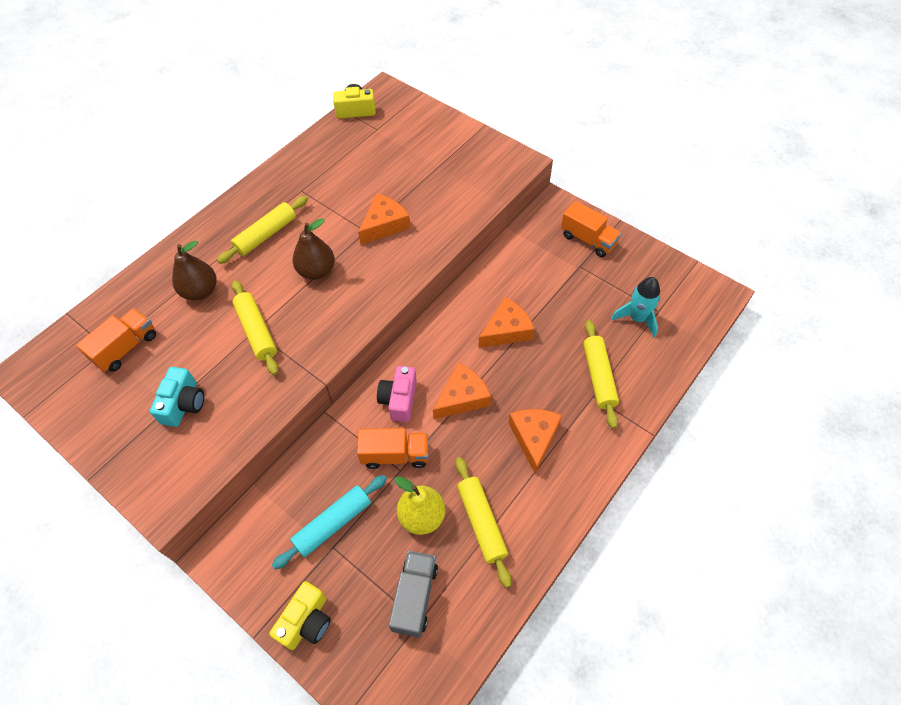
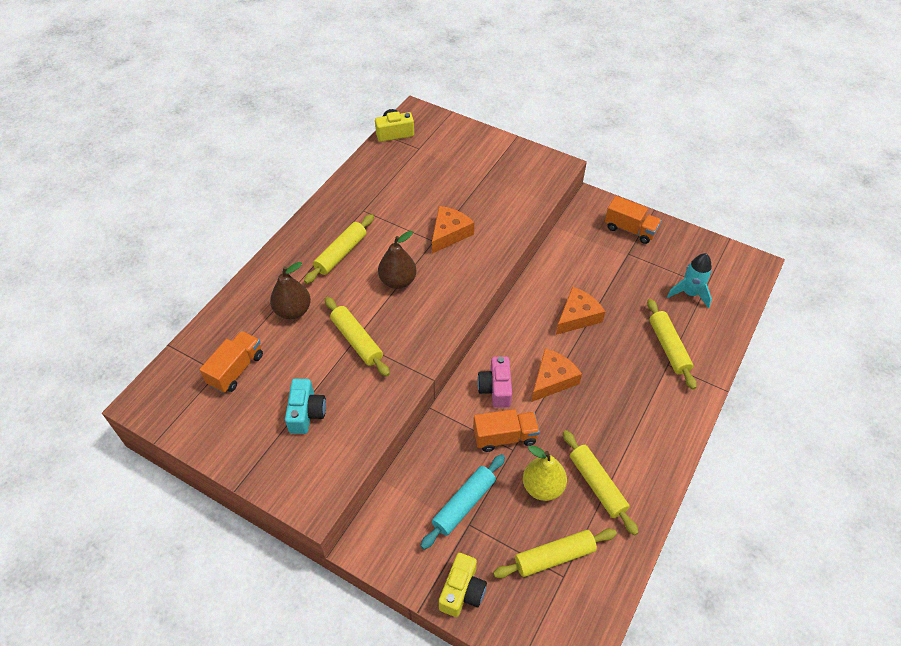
camera: 10 degrees left, 5 degrees down
grey truck [389,551,438,638] -> yellow rolling pin [493,529,617,578]
orange cheese [508,409,562,474] -> none

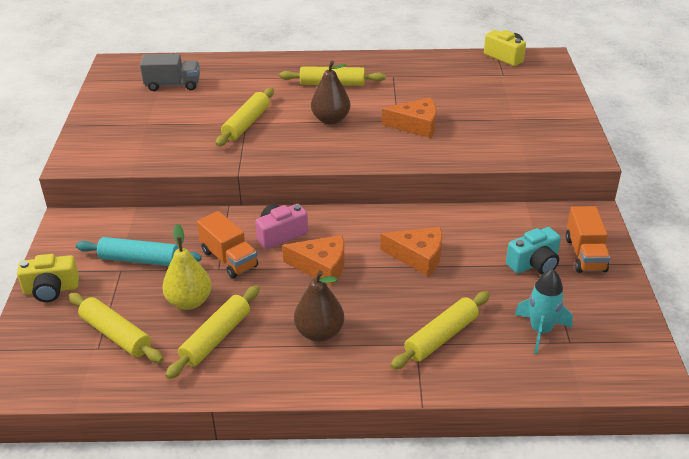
camera: 60 degrees right, 15 degrees down
orange truck [199,331,263,393] -> grey truck [140,54,200,91]
brown pear [270,262,311,319] -> brown pear moved to [294,270,344,342]
turquoise camera [285,379,326,434] -> turquoise camera moved to [506,227,561,275]

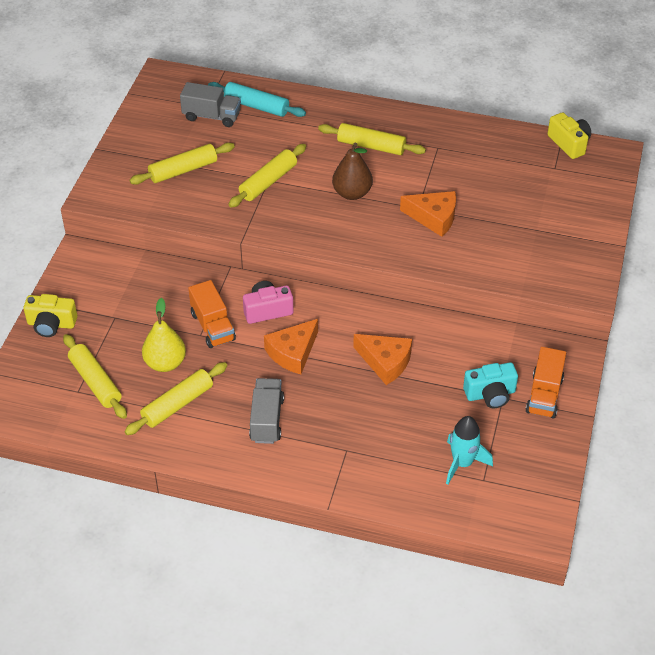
camera: 15 degrees right, 10 degrees up
turquoise rolling pin [76,237,202,266] -> turquoise rolling pin moved to [208,82,306,117]
orange cheese [282,235,344,286] -> orange cheese turned 105 degrees clockwise [264,319,318,374]
brown pear [294,270,344,342] -> grey truck [249,378,284,444]
yellow rolling pin [390,291,490,370] -> yellow rolling pin moved to [130,143,235,185]

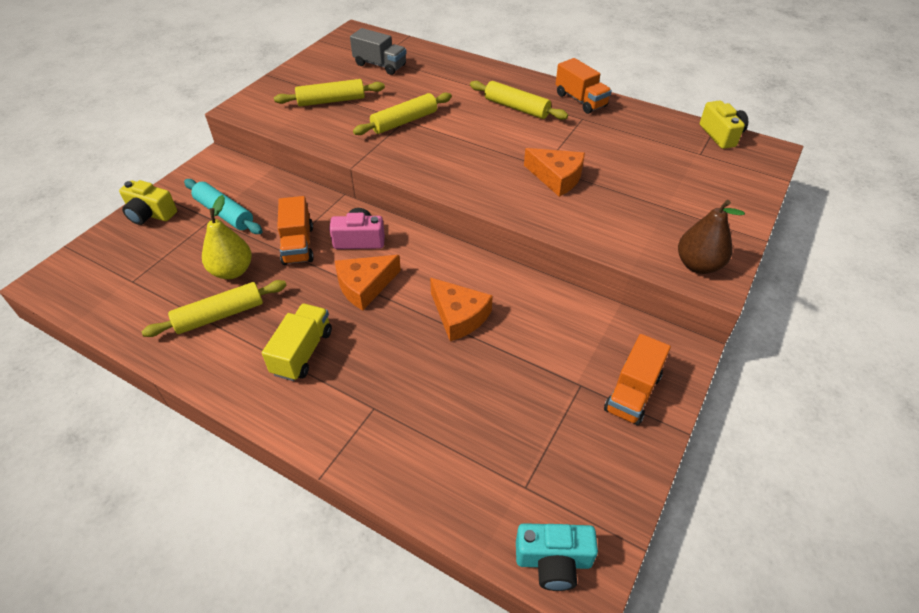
camera: 15 degrees right, 0 degrees up
yellow rolling pin [63,334,127,419] -> none
turquoise rolling pin [208,82,306,117] -> turquoise rolling pin moved to [184,179,263,234]
grey truck [249,378,284,444] -> yellow truck [262,304,332,381]
brown pear [332,142,373,200] -> brown pear moved to [678,200,745,274]
turquoise rocket [446,416,493,484] -> none
turquoise camera [463,362,518,408] -> turquoise camera moved to [516,523,598,591]
none -> orange truck [556,58,612,114]

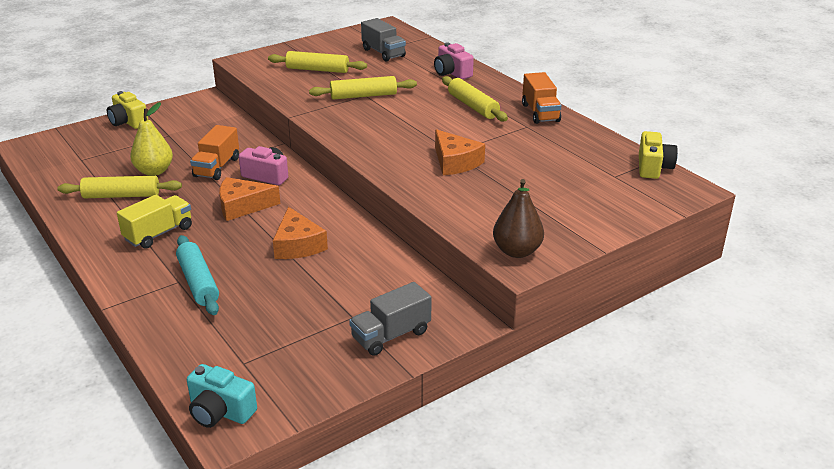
camera: 25 degrees right, 15 degrees down
turquoise rolling pin [184,179,263,234] -> turquoise rolling pin moved to [176,235,219,315]
orange truck [604,334,671,425] -> grey truck [349,282,432,356]
none -> pink camera [434,42,474,80]

